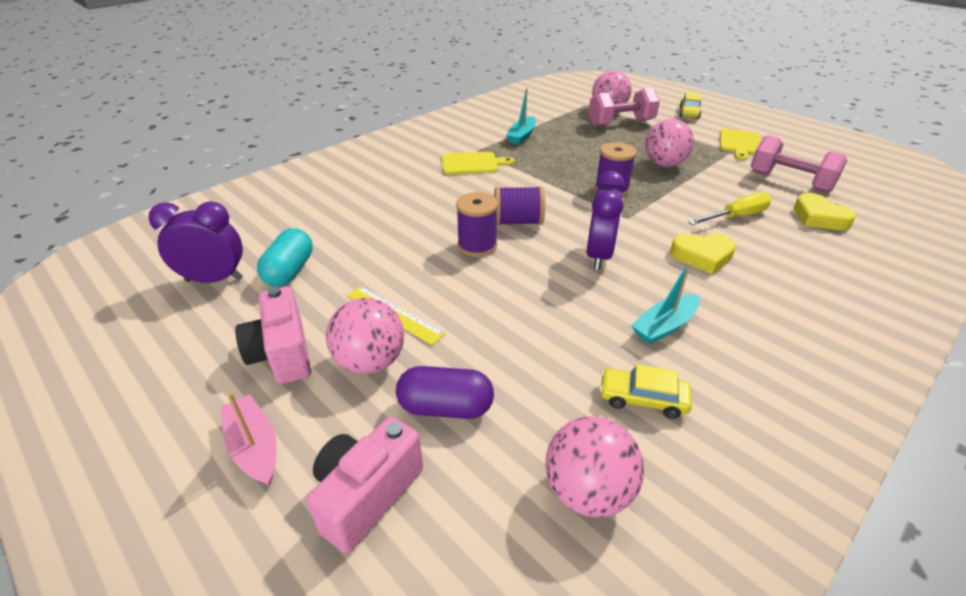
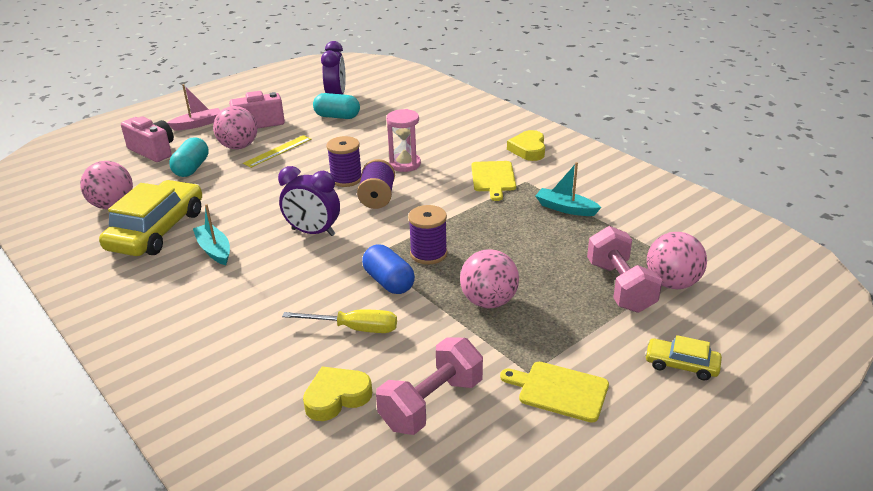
camera: 95 degrees right, 5 degrees down
purple capsule [396,366,494,419] -> turquoise capsule [169,137,209,177]
yellow car [600,364,692,419] -> yellow car [99,180,202,256], size x2.07
yellow heart [670,233,736,274] -> yellow heart moved to [507,130,545,161]
yellow screwdriver [688,192,772,225] -> yellow screwdriver turned 60 degrees counterclockwise [282,310,397,333]
none -> blue capsule [362,245,415,294]
none -> pink hourglass [386,109,421,172]

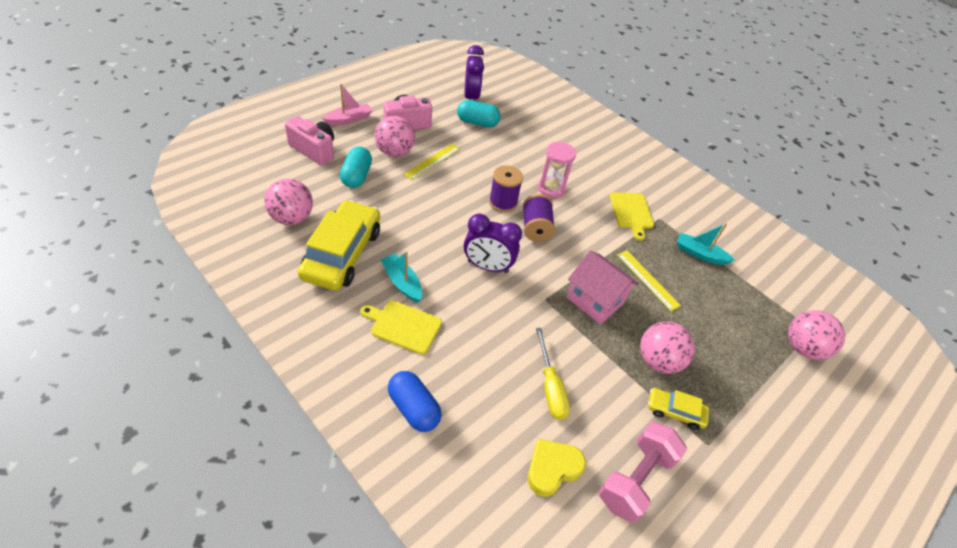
camera: 10 degrees left, 15 degrees up
yellow screwdriver [282,310,397,333] -> yellow screwdriver turned 75 degrees clockwise [536,328,570,420]
blue capsule [362,245,415,294] -> blue capsule moved to [388,371,442,432]
purple spool [408,205,447,265] -> pink house [567,251,639,324]
yellow cutting board [500,362,609,423] -> yellow cutting board moved to [360,300,442,354]
yellow heart [507,130,545,161] -> none
pink dumbbell [587,226,662,313] -> none
yellow car [645,335,722,380] -> yellow car moved to [648,388,709,430]
none -> yellow ruler [618,250,681,311]

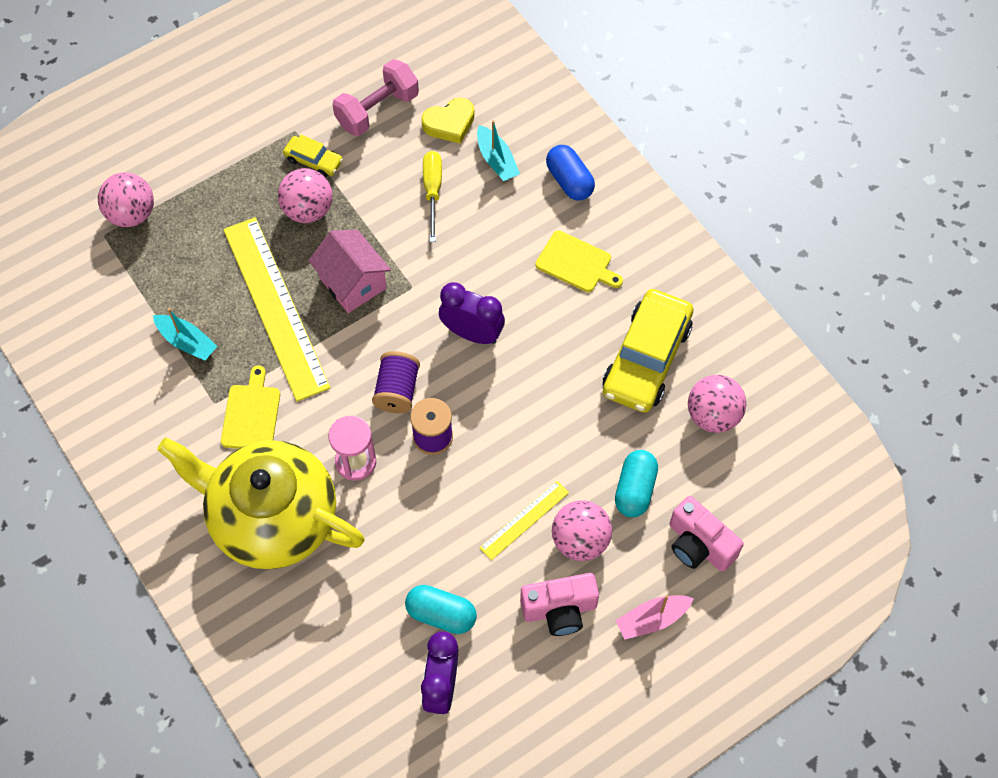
camera: 165 degrees left, 15 degrees up
turquoise boat [380,252,422,303] -> turquoise boat moved to [477,120,520,181]
yellow ruler [618,250,681,311] -> yellow ruler [223,217,330,402], size x2.14
none -> yellow teapot [157,437,365,569]

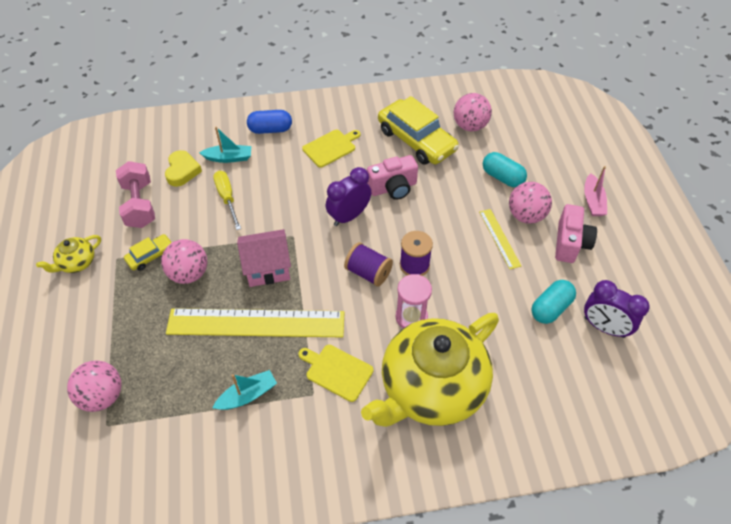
camera: 65 degrees left, 10 degrees down
yellow screwdriver [423,151,442,242] -> yellow screwdriver turned 45 degrees clockwise [213,171,241,230]
pink camera [670,496,744,572] -> pink camera moved to [367,155,418,200]
none -> yellow teapot [36,235,101,273]

